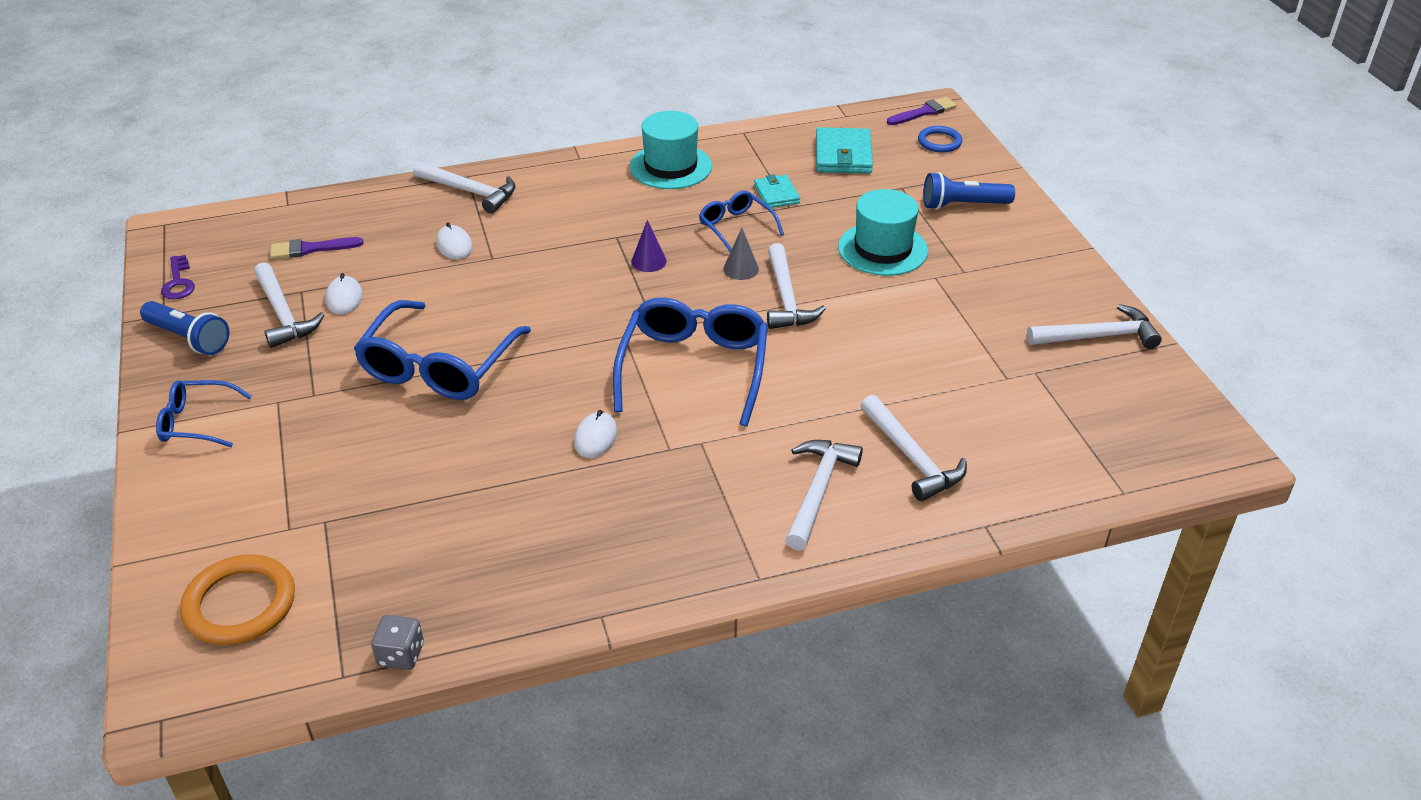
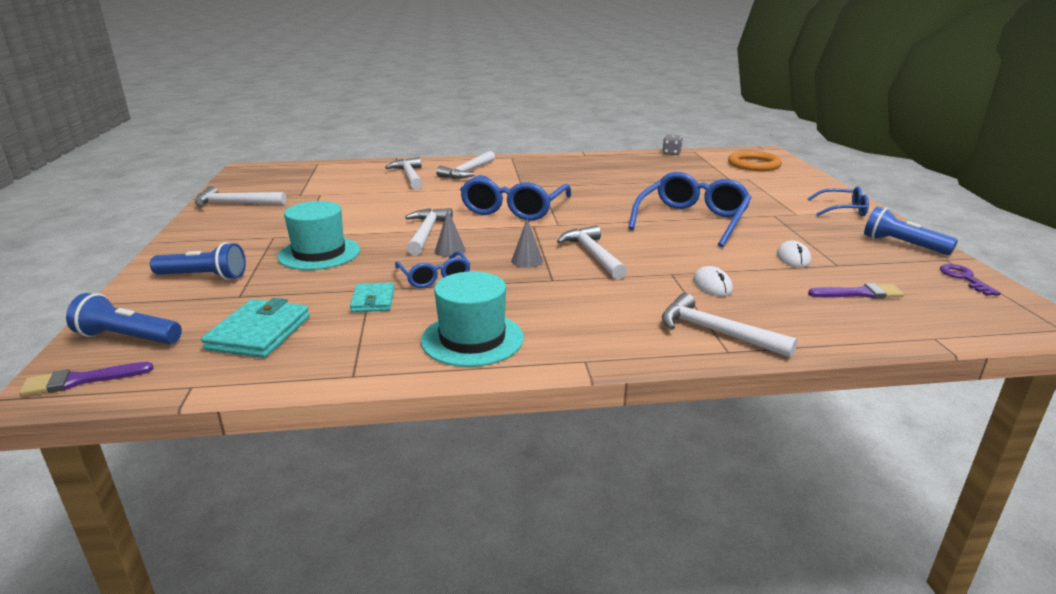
camera: 170 degrees left, 15 degrees down
white hammer [254,262,324,348] -> white hammer moved to [557,225,627,279]
white mouse [574,410,617,458] -> none
purple cone [631,220,667,272] -> grey cone [511,219,543,268]
blue ring [918,126,962,153] -> blue flashlight [66,293,182,344]

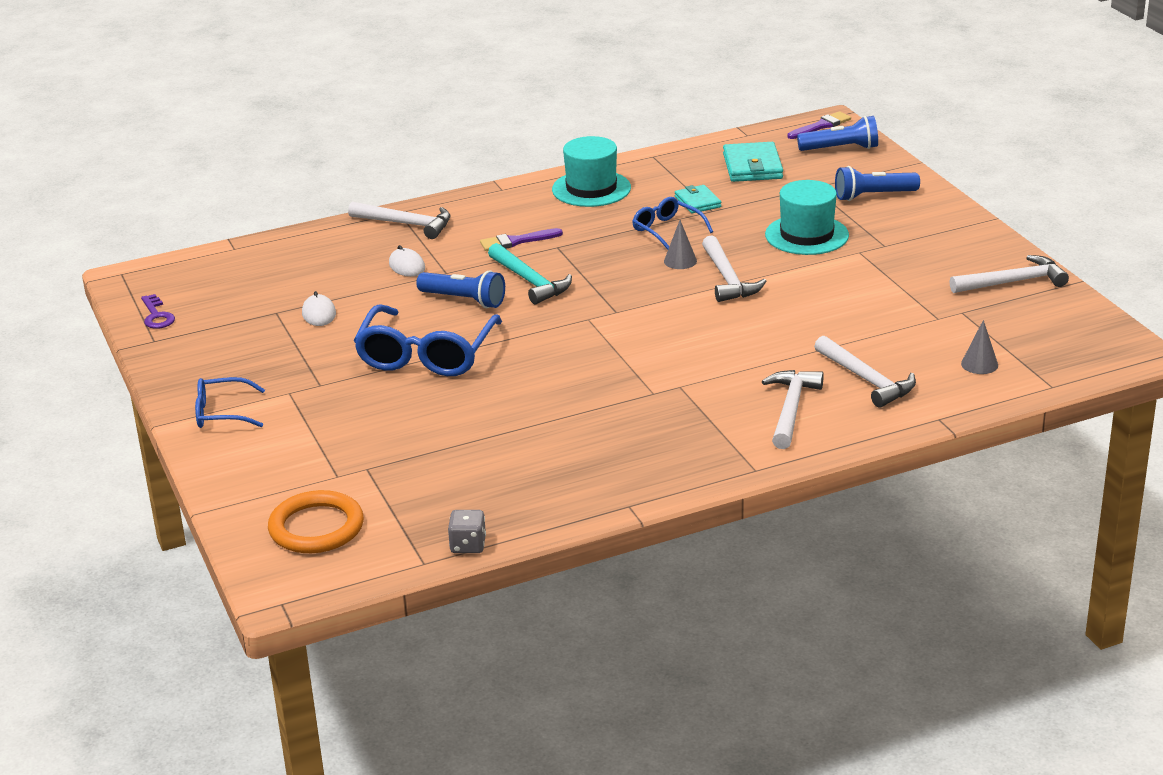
camera: 165 degrees right, 5 degrees up
blue glasses [460,175,571,221] -> none
grey cone [511,219,543,268] -> grey cone moved to [961,320,998,374]
white hammer [557,225,627,279] -> turquoise hammer [488,243,572,304]
purple brush [808,283,904,299] -> purple brush moved to [480,228,563,251]
blue flashlight [864,206,958,255] -> blue flashlight moved to [416,270,505,308]

